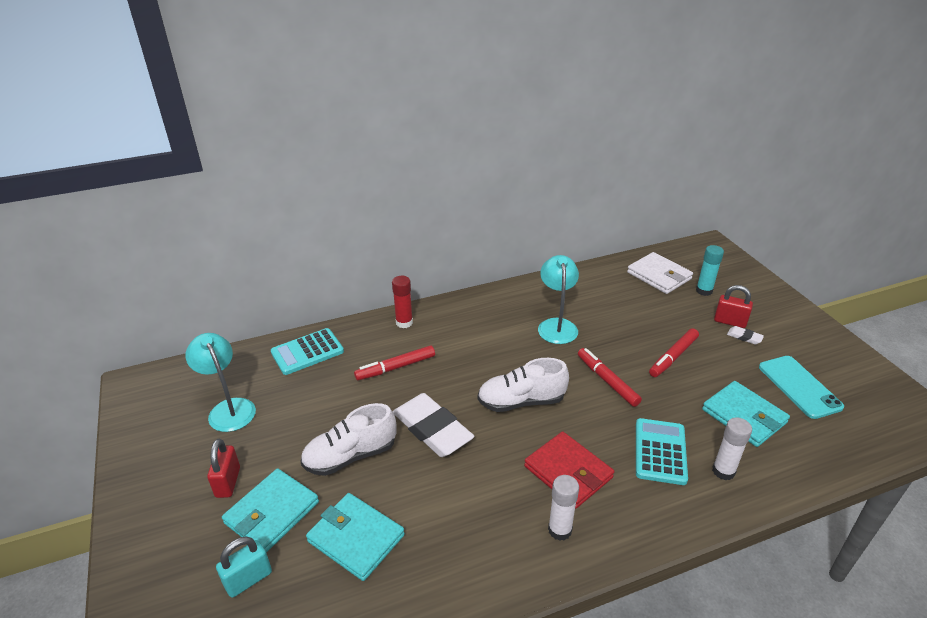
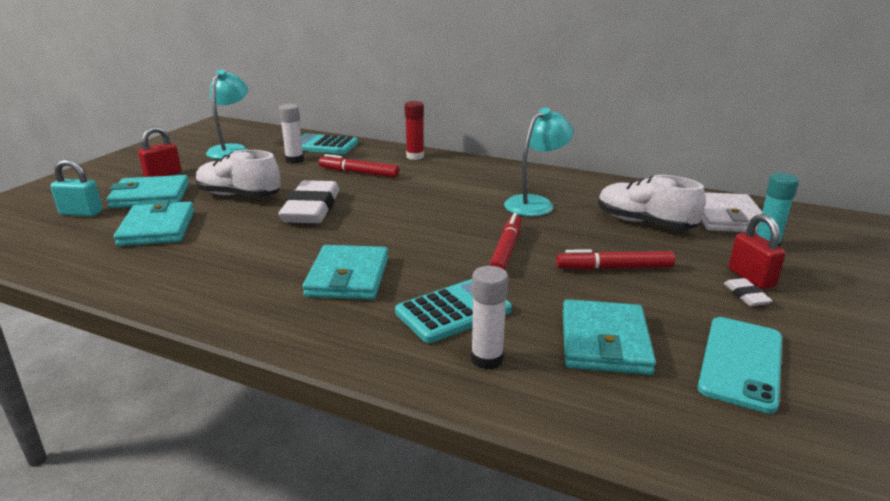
camera: 45 degrees right, 10 degrees down
white shoe [478,358,569,412] -> white shoe moved to [598,175,705,230]
red wallet [524,432,614,509] -> turquoise wallet [302,245,388,300]
white glue stick [548,475,579,541] -> white glue stick moved to [279,104,304,163]

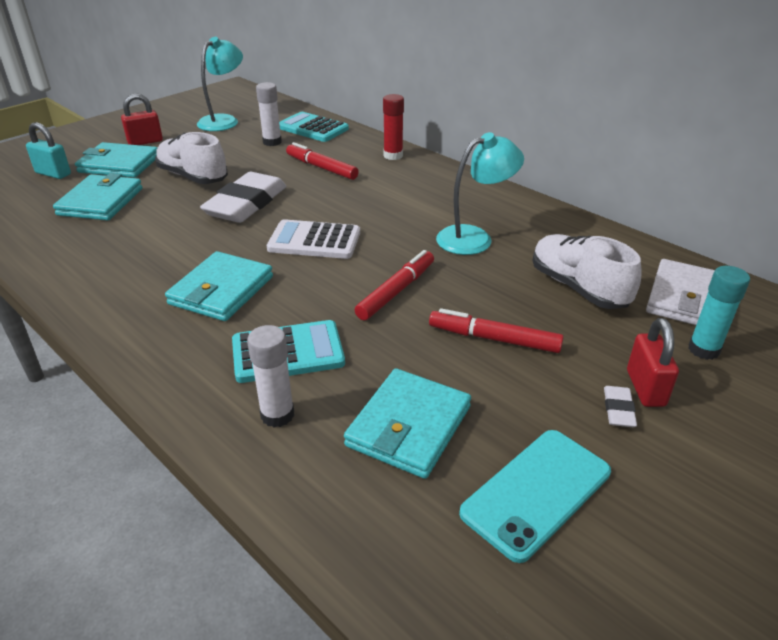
camera: 20 degrees right, 10 degrees up
none -> white calculator [267,219,360,259]

